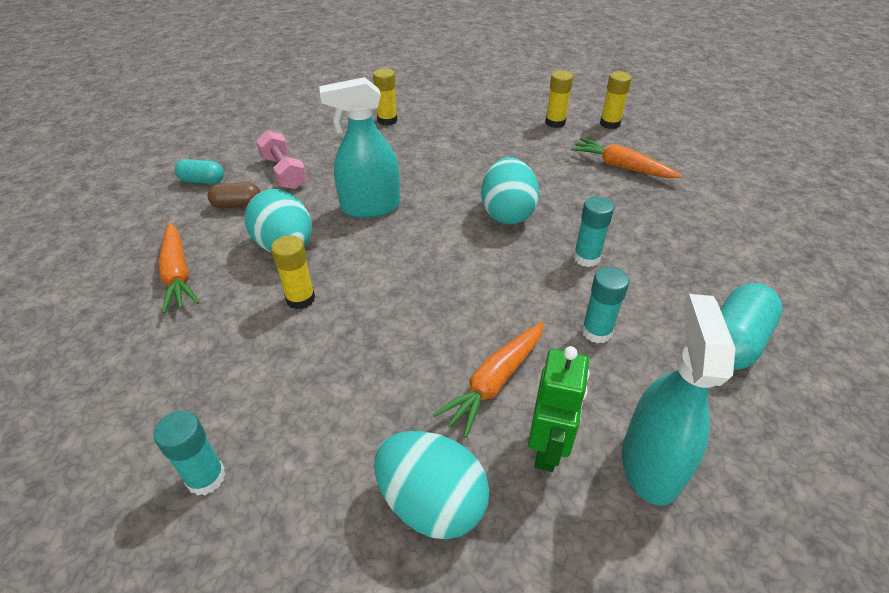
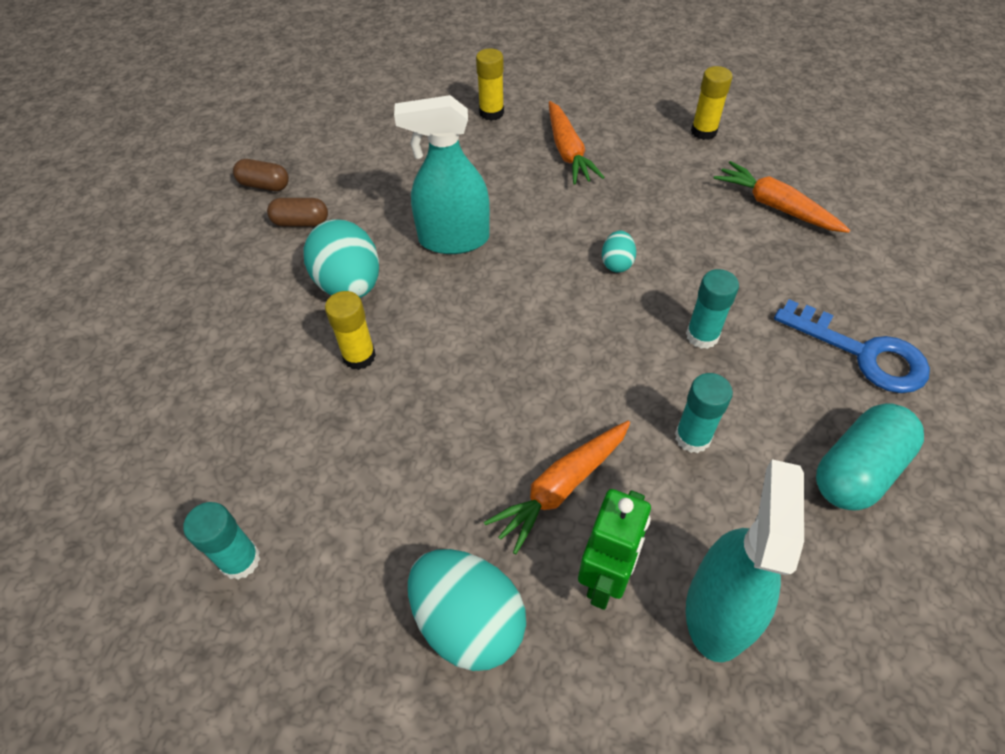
camera: 10 degrees right, 10 degrees up
orange carrot [159,222,199,313] -> orange carrot moved to [549,101,605,185]
turquoise capsule [175,159,224,184] -> brown capsule [233,159,289,191]
pink dumbbell [256,130,307,189] -> none
turquoise egg [481,157,540,224] -> turquoise egg [602,230,636,273], size x0.49
yellow glue stick [600,72,632,129] -> none
none -> blue key [774,299,930,393]

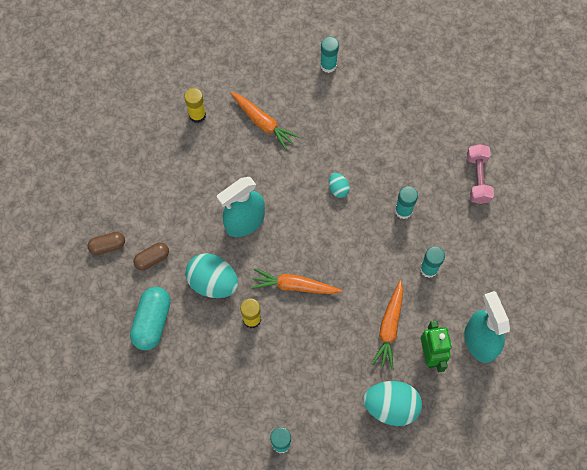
camera: 35 degrees left, 15 degrees up
yellow glue stick [691,66,733,140] -> turquoise glue stick [320,36,339,73]
orange carrot [714,161,850,233] -> orange carrot moved to [251,268,342,294]
blue key [774,299,930,393] -> pink dumbbell [467,144,494,204]
turquoise capsule [816,403,924,511] -> turquoise capsule moved to [130,287,171,350]

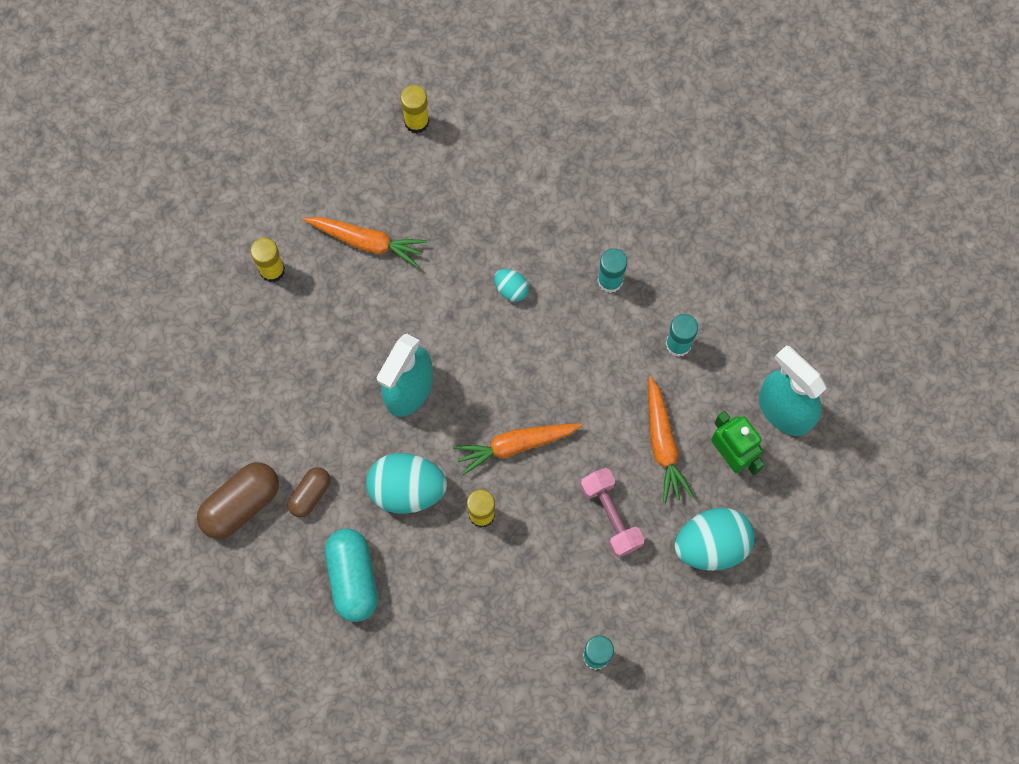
camera: 25 degrees left, 5 degrees up
brown capsule [87,232,125,255] -> brown capsule [197,462,279,539], size x1.67
turquoise glue stick [320,36,339,73] -> yellow glue stick [400,85,429,134]
pink dumbbell [467,144,494,204] -> pink dumbbell moved to [580,468,644,558]

